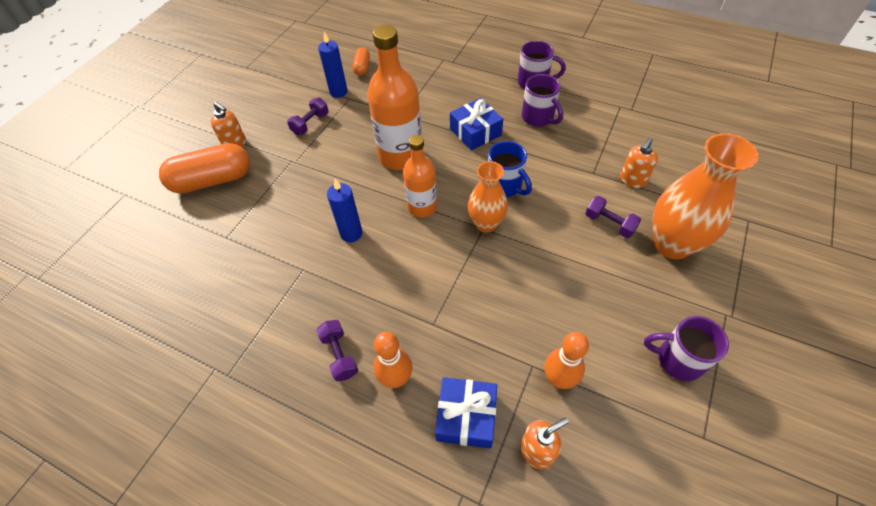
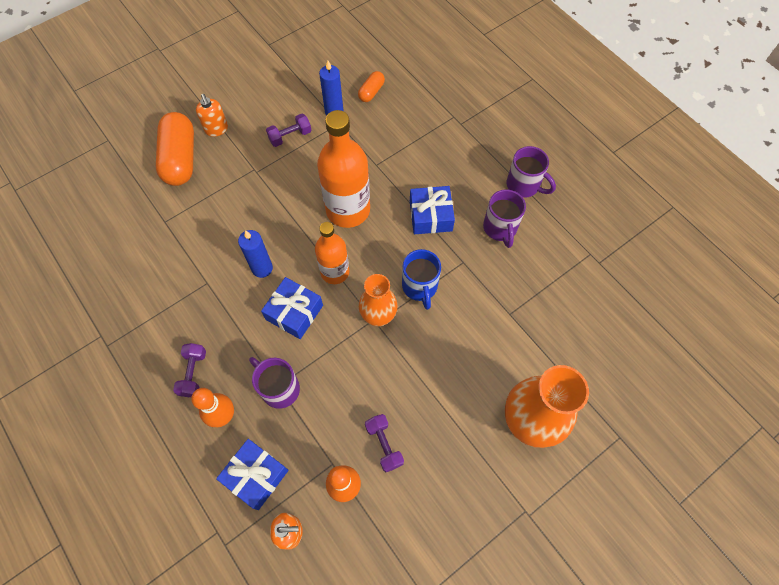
camera: 25 degrees right, 10 degrees up
orange capsule [159,143,250,194] -> orange capsule turned 75 degrees clockwise [156,112,194,186]
purple dumbbell [585,196,641,238] -> purple dumbbell moved to [365,414,404,472]
orange soap dispenser [620,138,658,188] -> none
purple mug [644,316,729,381] -> purple mug moved to [249,357,300,409]
none -> blue gift [261,277,323,339]

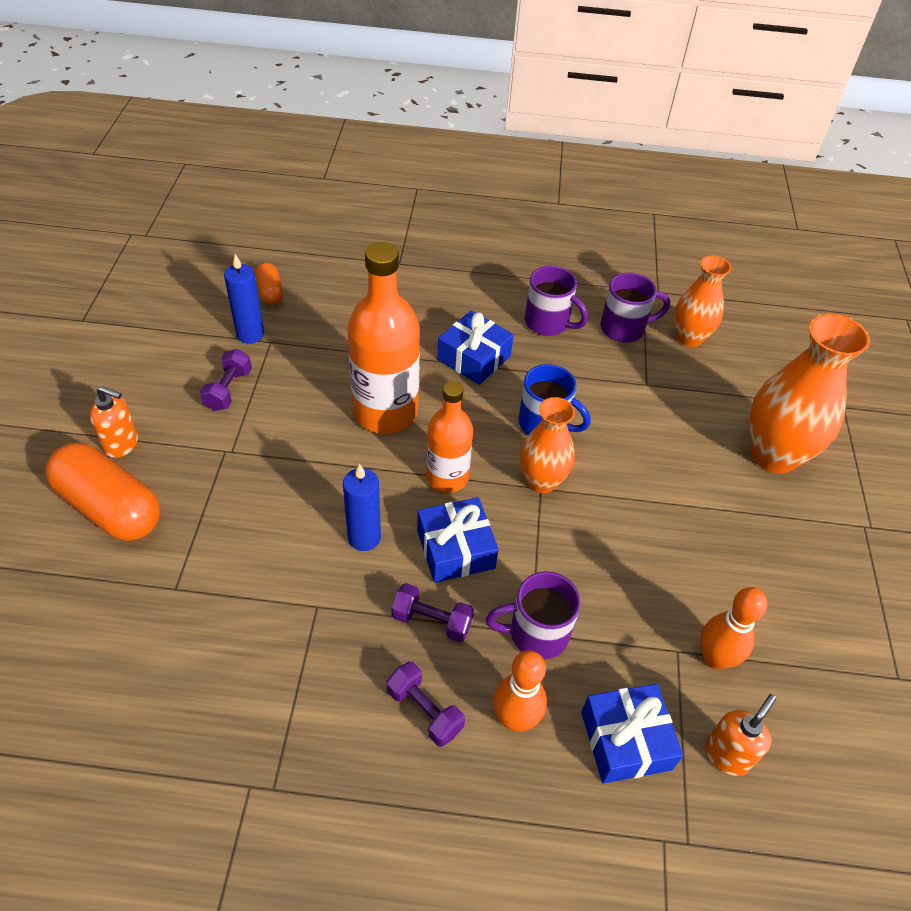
camera: 50 degrees left, 15 degrees down
purple dumbbell [365,414,404,472] -> purple dumbbell moved to [391,583,474,642]
purple mug [507,146,556,198] -> purple mug moved to [600,273,670,343]
none -> orange vase [675,255,731,347]

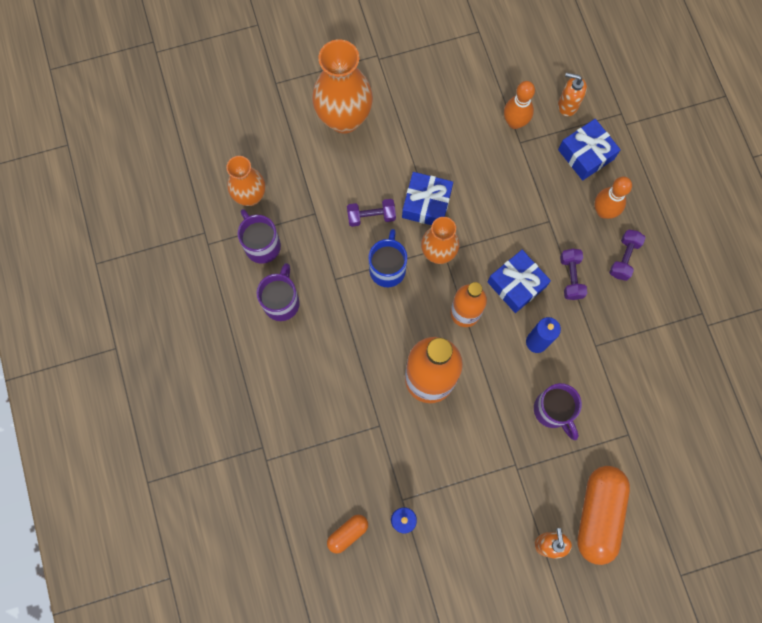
camera: 110 degrees left, 25 degrees up
purple dumbbell [200,349,252,411] -> purple dumbbell moved to [347,199,396,227]
blue gift [437,310,514,385] -> blue gift moved to [402,172,453,225]
purple mug [486,571,581,660] -> purple mug moved to [534,383,582,440]

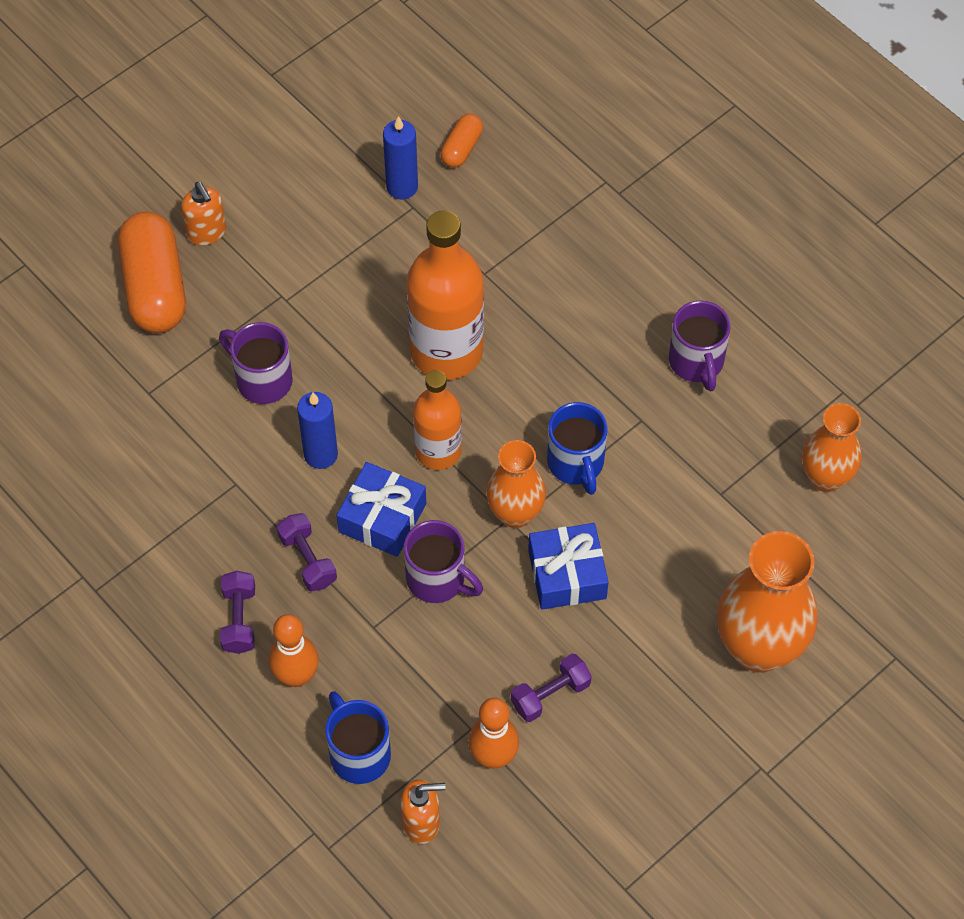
camera: 155 degrees right, 15 degrees down
purple mug [237,209,281,264] -> purple mug moved to [404,520,483,603]
purple dumbbell [347,199,396,227] -> purple dumbbell moved to [511,654,592,722]
blue gift [558,119,621,180] -> blue mug [325,691,391,784]

